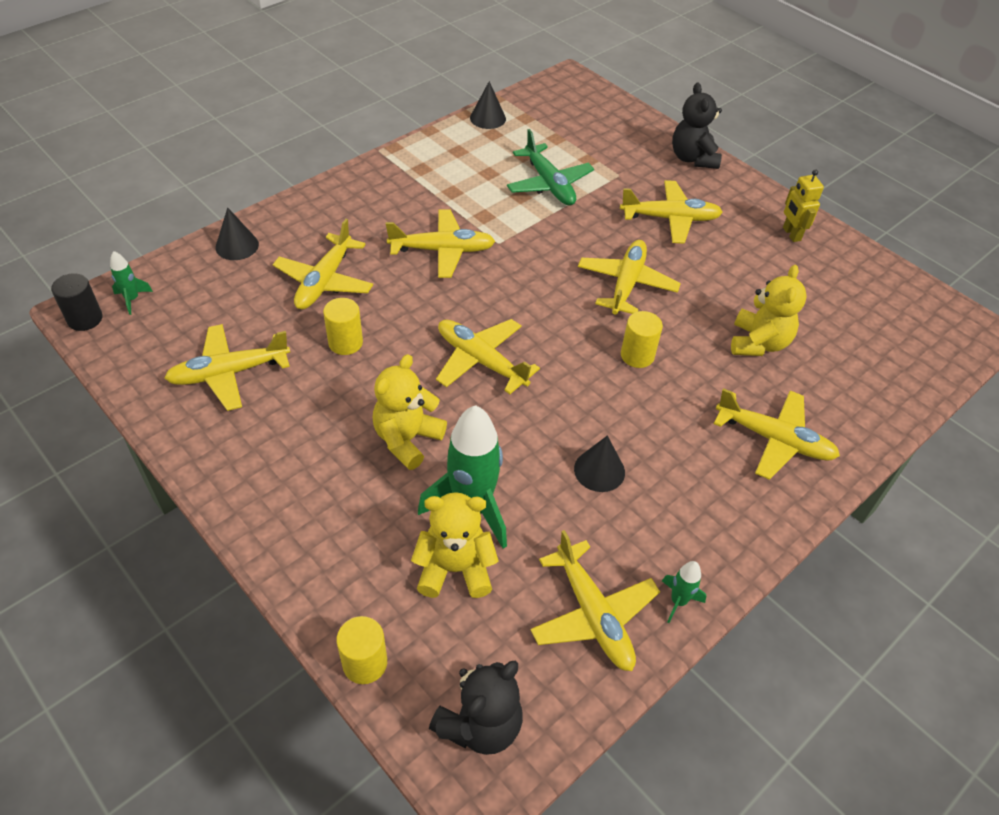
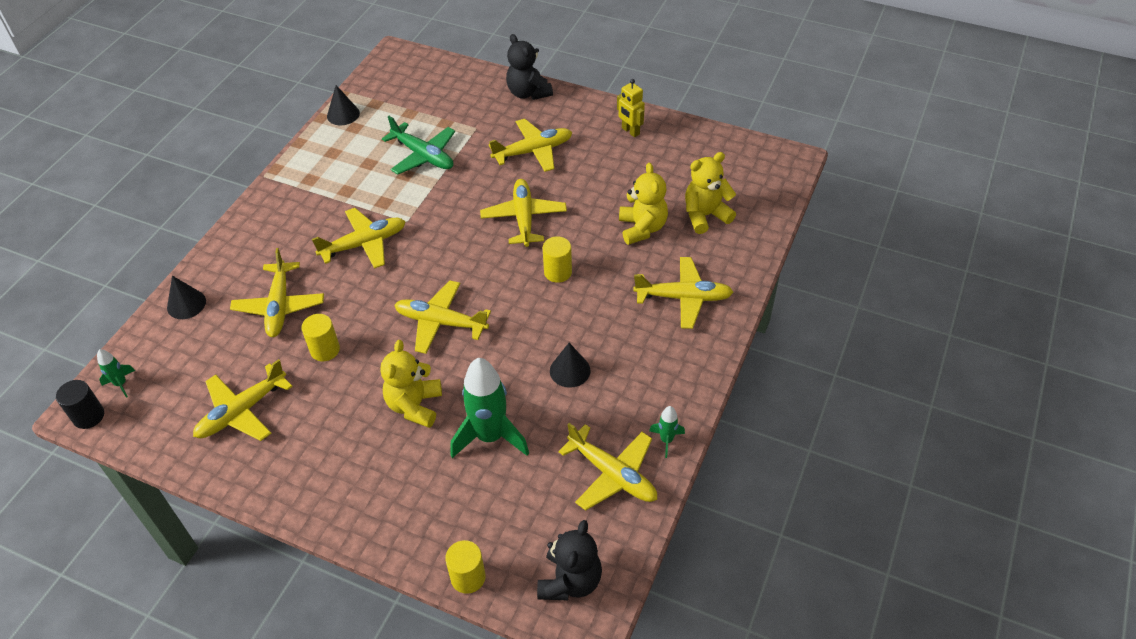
camera: 20 degrees left, 0 degrees up
yellow teddy bear [411,492,499,598] -> yellow teddy bear moved to [685,152,736,234]

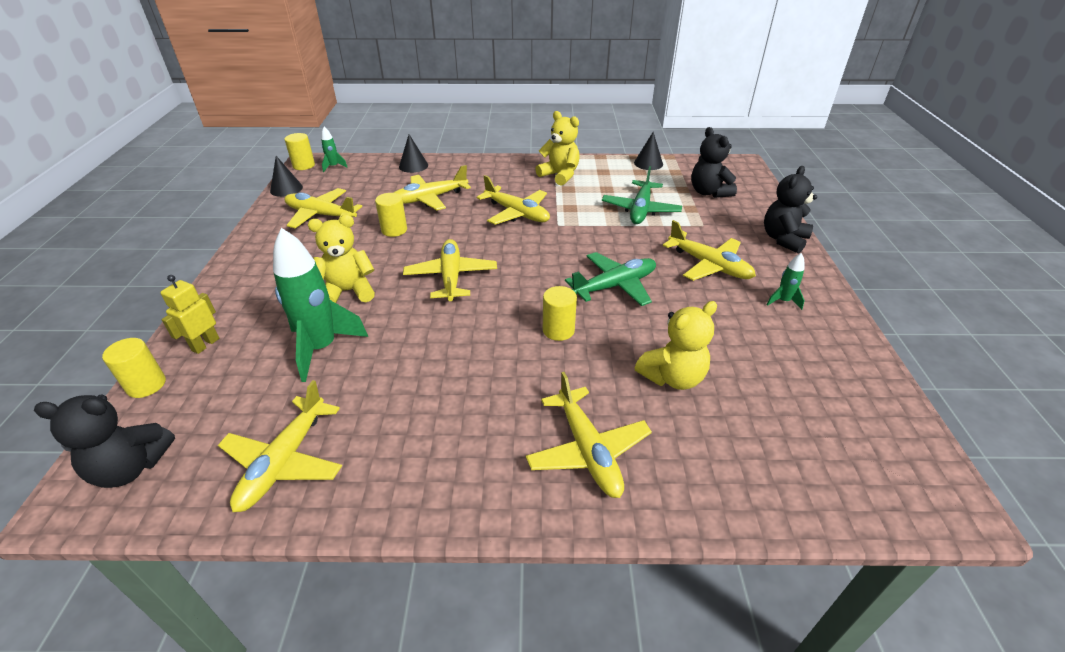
camera: 65 degrees right, 10 degrees down
black cylinder [56,380,104,429] -> yellow cylinder [284,133,315,170]
yellow plane [480,179,567,247] -> green plane [565,252,656,306]
black cone [550,343,591,388] -> black cone moved to [270,156,303,197]
yellow robot [617,79,645,137] -> yellow robot moved to [160,275,219,354]
green rocket [649,406,685,458] -> green rocket moved to [766,253,805,310]
yellow teddy bear [685,152,736,234] -> yellow teddy bear moved to [535,111,580,186]
none -> black teddy bear [691,127,737,198]

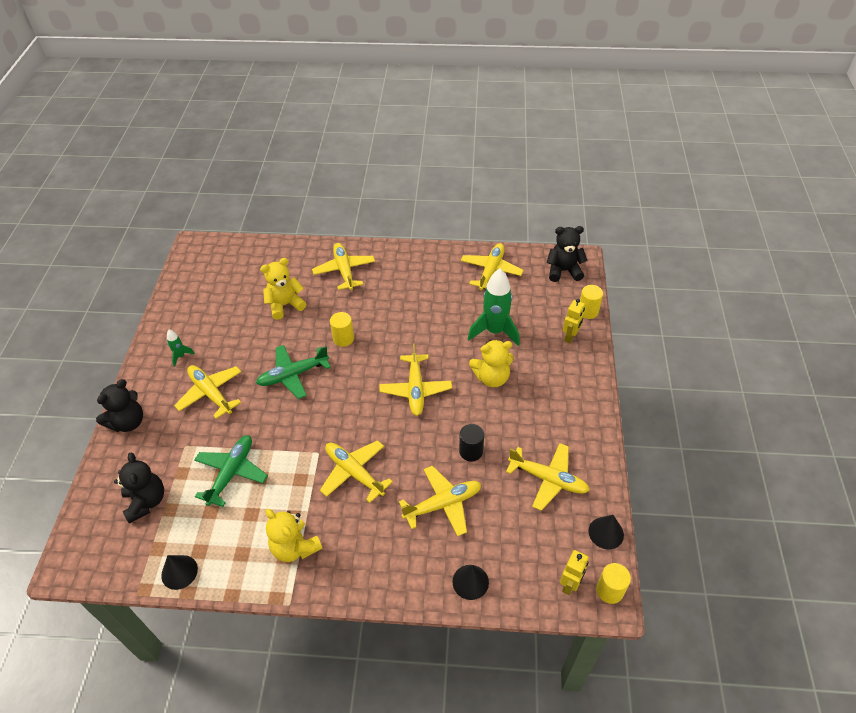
camera: 175 degrees left, 10 degrees up
green rocket [321,127,348,172] -> yellow robot [560,550,589,595]
yellow cylinder [375,193,407,237] -> black cylinder [459,424,484,462]

